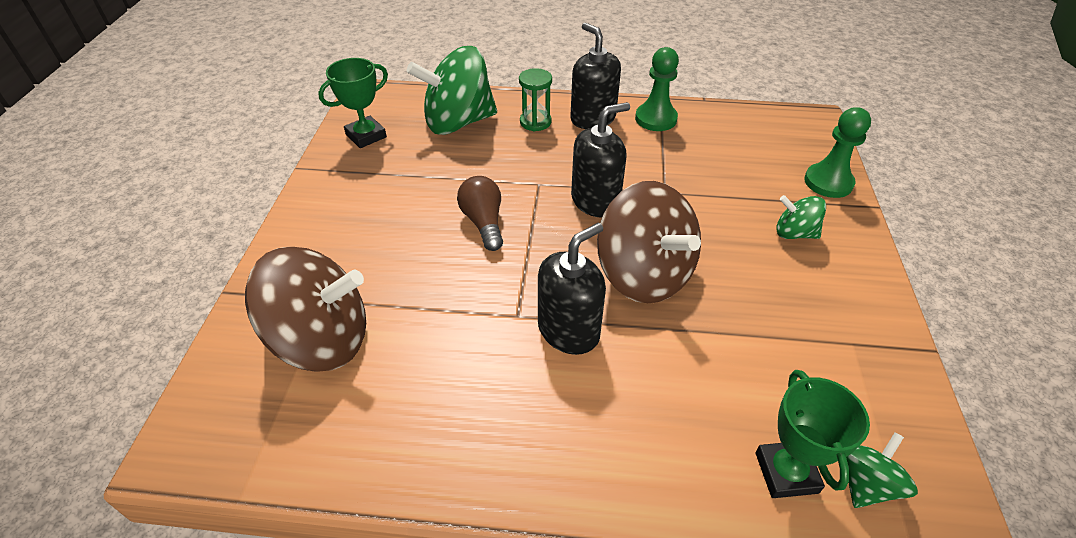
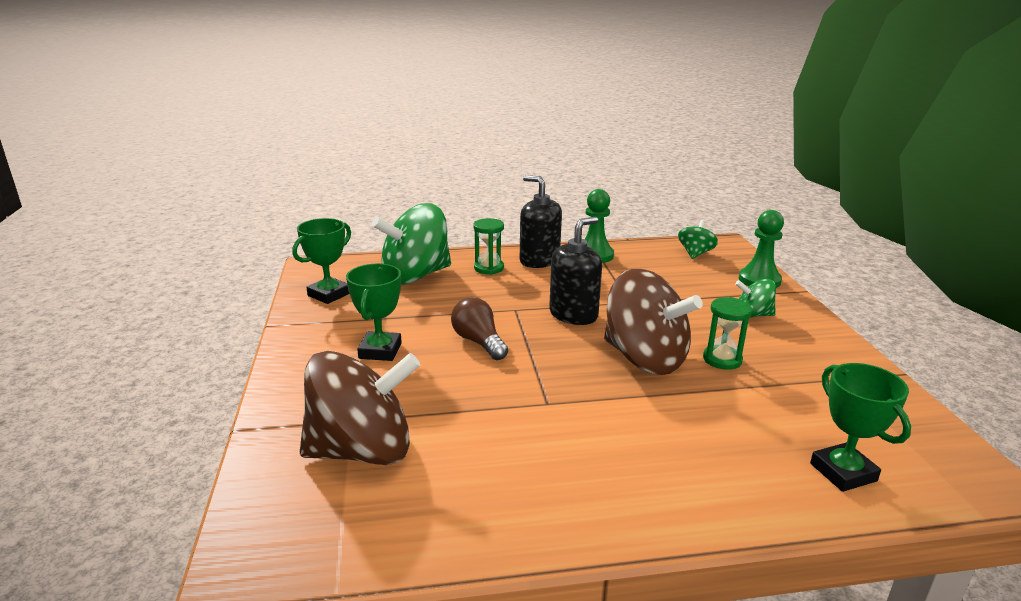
camera: 15 degrees left, 20 degrees down
black soap dispenser [538,223,606,355] -> none
green spinning top [846,432,918,508] -> green spinning top moved to [678,220,718,259]
none -> green trophy [346,264,402,361]
none -> green hourglass [703,297,752,370]

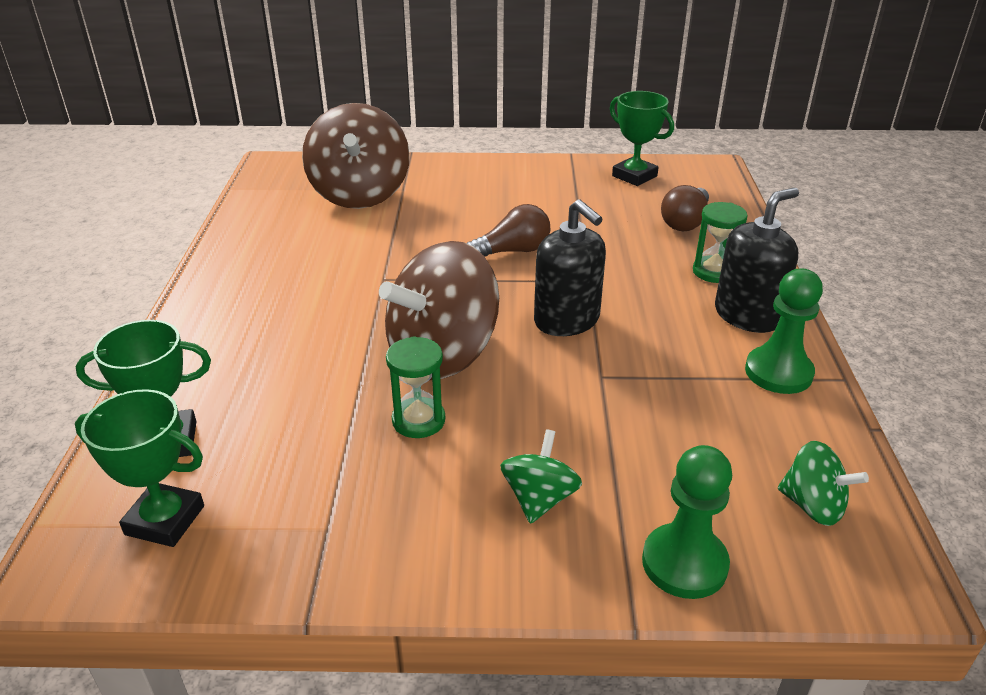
camera: 100 degrees right, 10 degrees up
green trophy [346,264,402,361] -> green trophy moved to [75,389,204,547]
green spinning top [372,203,451,285] -> brown light bulb [661,185,709,231]

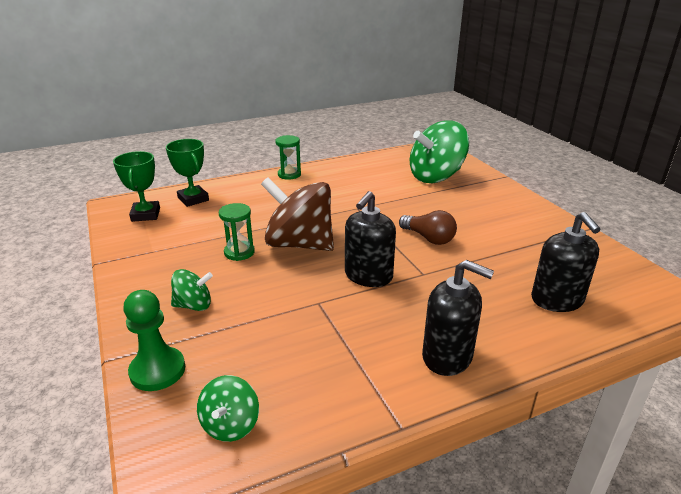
camera: 65 degrees right, 5 degrees down
brown spinning top [302,103,410,209] -> green spinning top [410,121,469,183]
green trophy [610,91,674,186] -> none
brown light bulb [661,185,709,231] -> black soap dispenser [531,212,601,312]
green hourglass [693,202,748,283] -> green hourglass moved to [276,135,301,180]
green pawn [745,269,823,394] -> none

